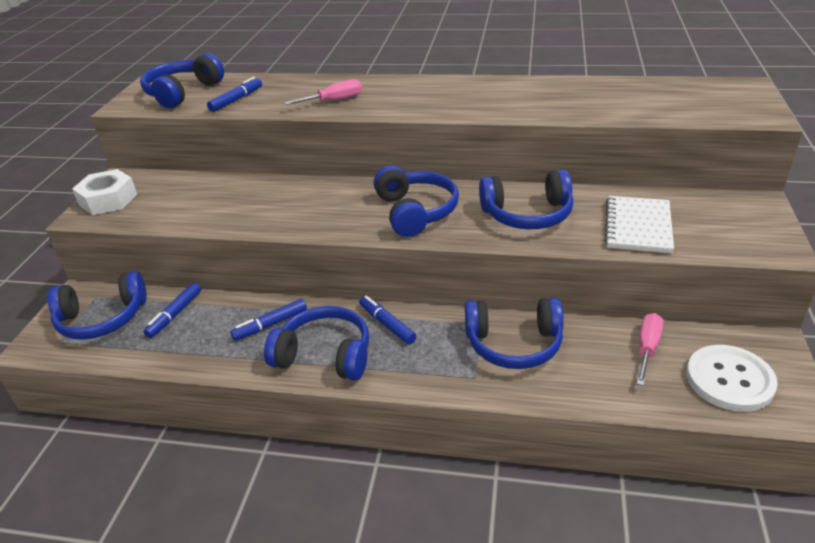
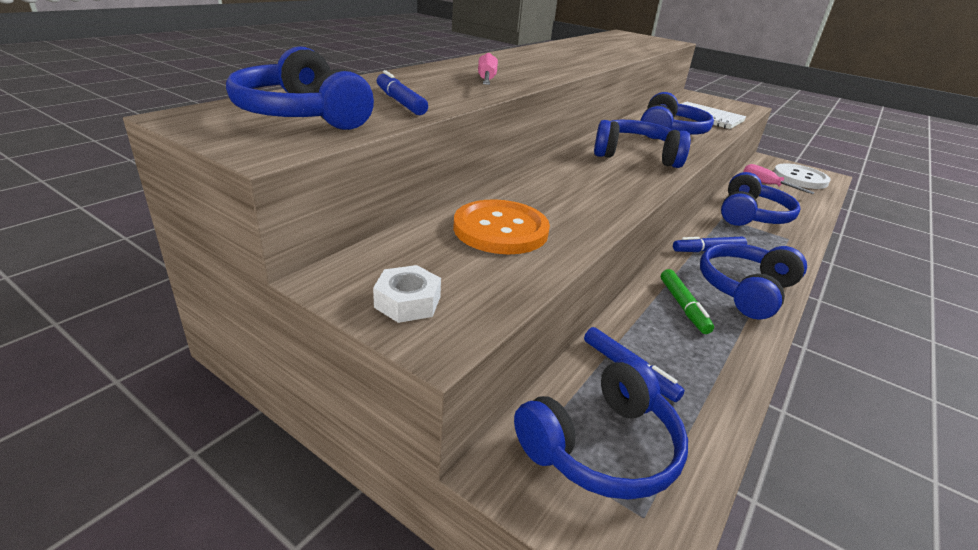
camera: 70 degrees left, 5 degrees down
blue headphones [48,271,147,340] -> blue headphones turned 45 degrees clockwise [514,357,688,500]
white nut [72,169,137,215] -> white nut [373,265,441,323], size x0.63
blue marker [230,299,307,341] -> green marker [661,269,714,334]
none -> orange button [453,199,550,254]

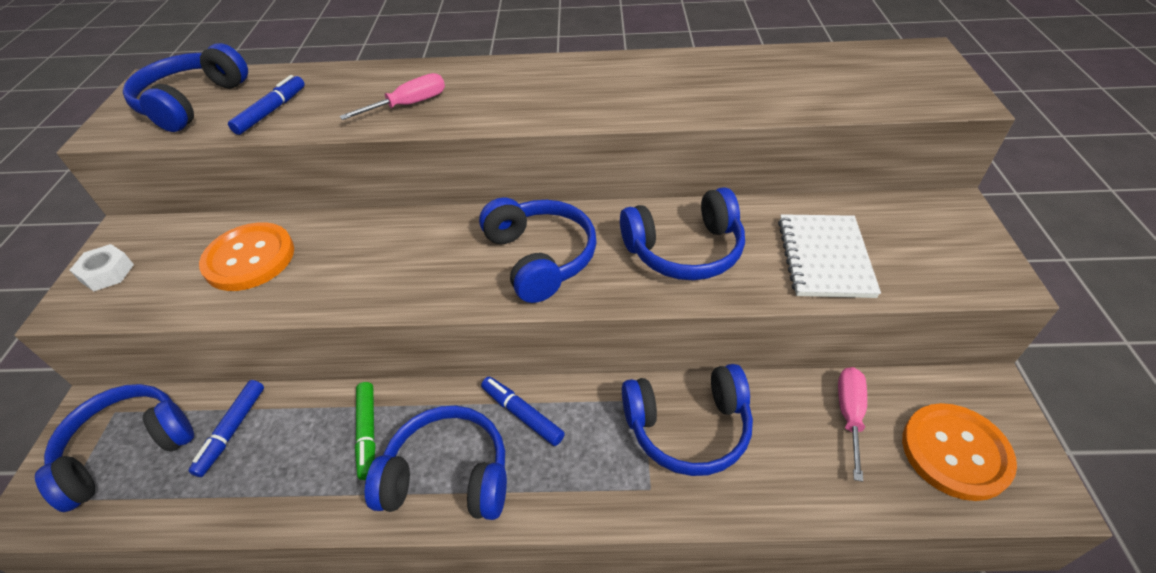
camera: 60 degrees right, 15 degrees up
blue headphones [514,357,688,500] -> blue headphones turned 120 degrees clockwise [35,384,194,512]
green marker [661,269,714,334] -> green marker turned 60 degrees counterclockwise [355,382,376,480]
white button [773,163,831,189] -> orange button [902,403,1017,501]

